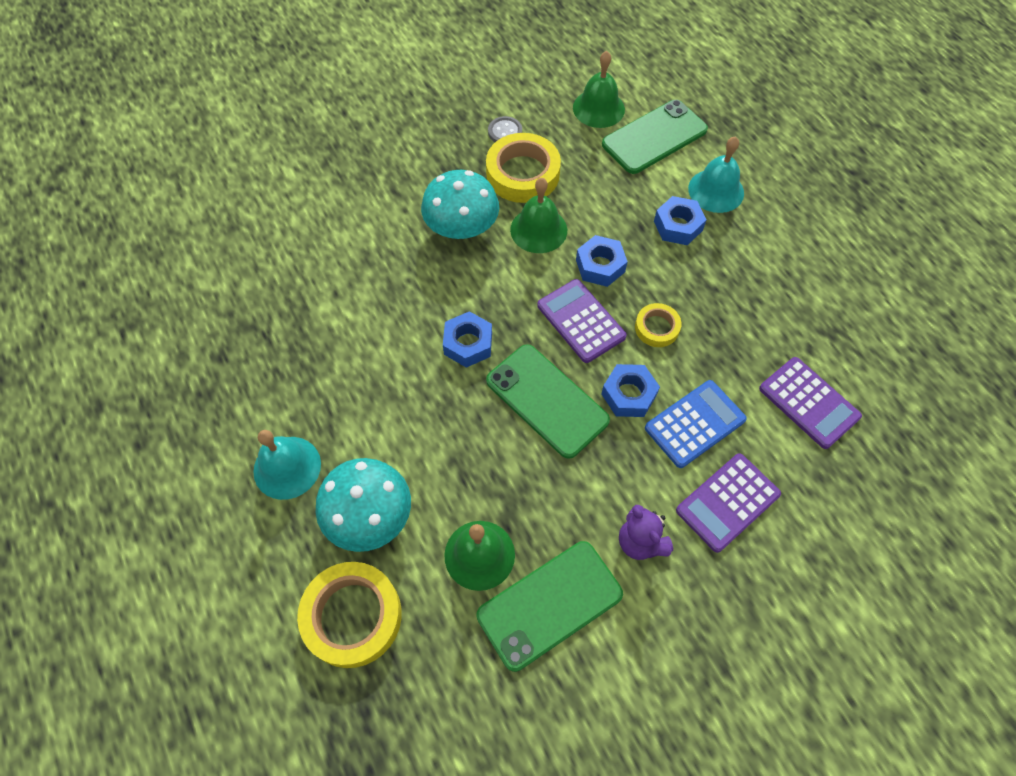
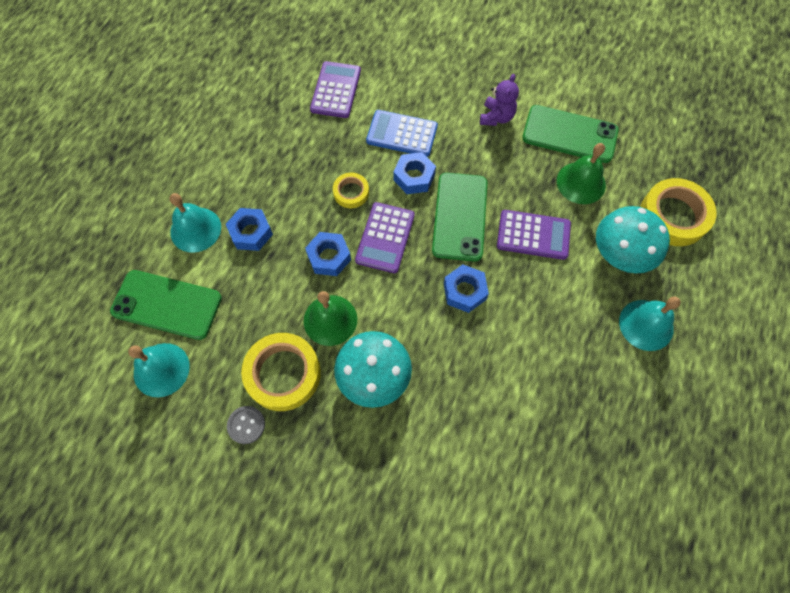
camera: 130 degrees left, 5 degrees up
green bell [573,51,625,128] -> turquoise bell [128,343,190,397]
purple calculator [676,453,781,553] -> purple calculator moved to [497,210,571,260]

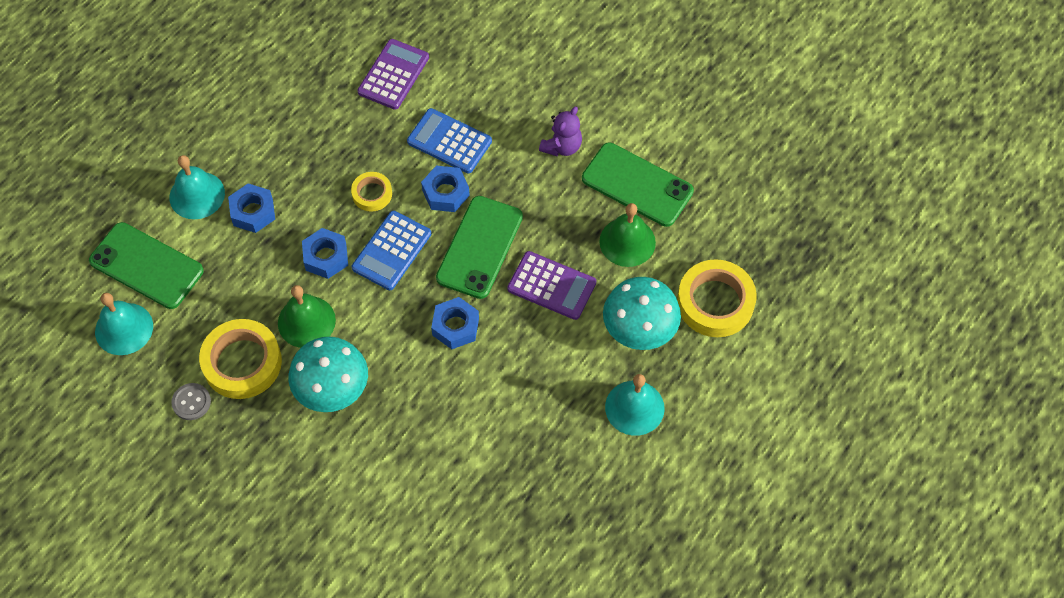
camera: 15 degrees right, 5 degrees down
purple calculator [355,202,415,273] -> blue calculator [352,211,431,290]

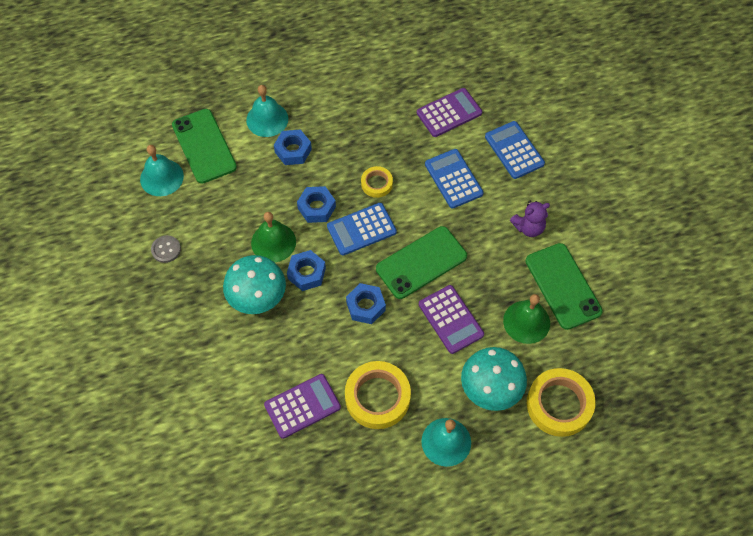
camera: 35 degrees right, 0 degrees up
yellow tape [199,319,282,399] -> yellow tape moved to [345,361,411,429]
blue nut [421,166,470,212] -> blue nut moved to [287,250,326,291]
none -> purple calculator [264,374,341,439]
none -> blue calculator [485,121,545,179]

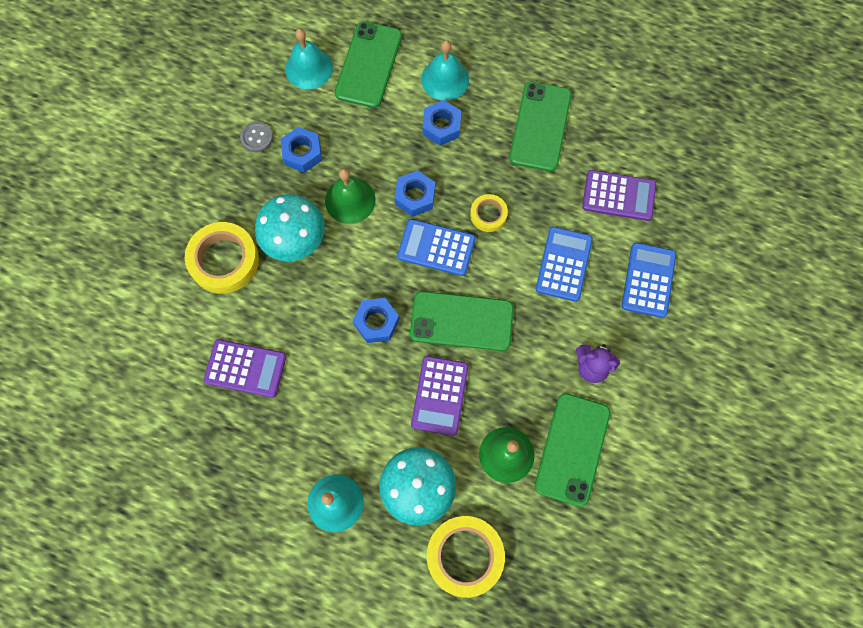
camera: 40 degrees right, 10 degrees up
blue nut [287,250,326,291] -> blue nut moved to [281,127,322,173]
yellow tape [345,361,411,429] -> yellow tape moved to [185,222,259,294]
none -> green phone [509,82,571,172]

